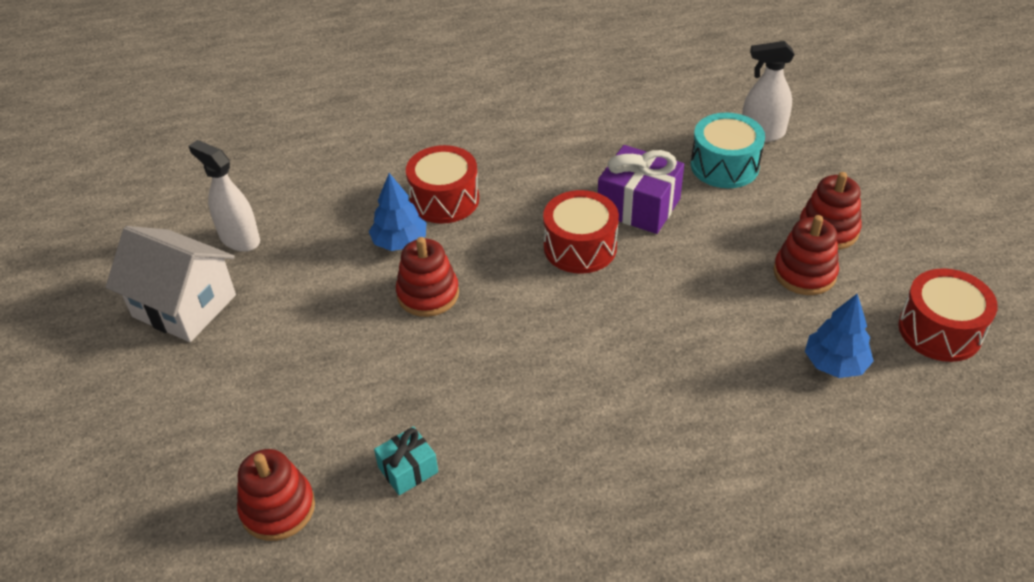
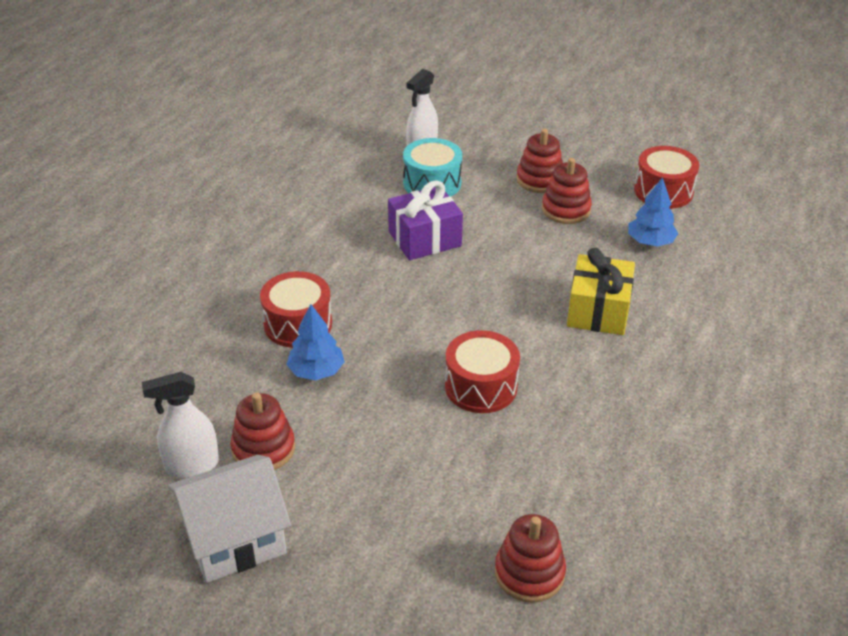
camera: 55 degrees left, 5 degrees down
turquoise gift [374,426,438,495] -> none
red stacking toy [396,237,459,317] -> red stacking toy moved to [231,393,295,470]
red drum [543,190,619,274] -> red drum moved to [445,330,520,413]
none -> yellow gift [567,248,635,335]

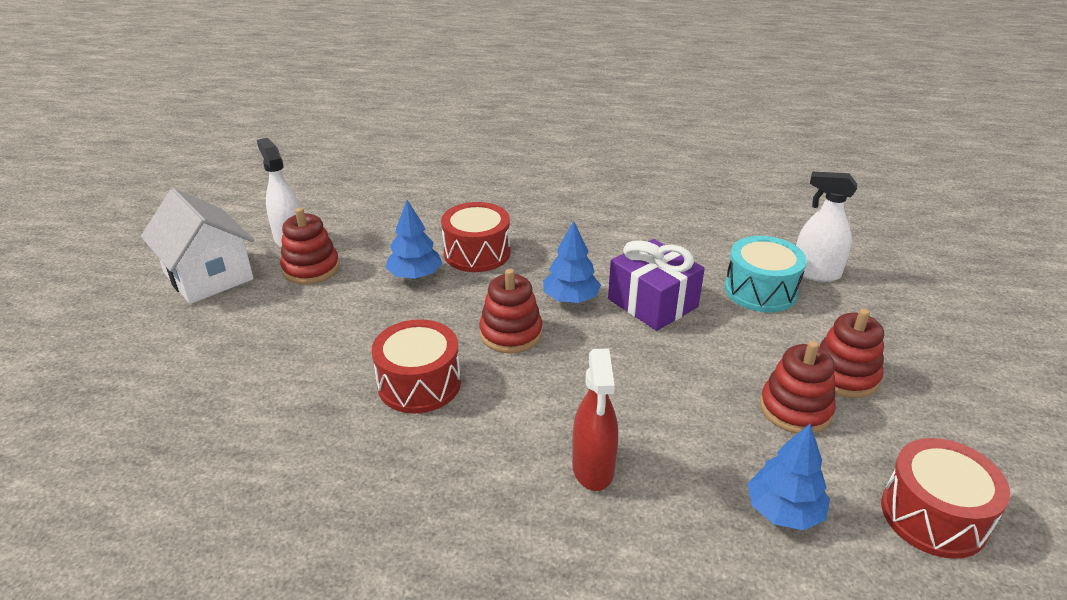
camera: 75 degrees right, 5 degrees down
red stacking toy [495,514,566,603] -> red stacking toy moved to [479,269,543,353]
yellow gift [567,248,635,335] -> red spray bottle [572,348,618,491]
none -> blue tree [543,221,601,303]

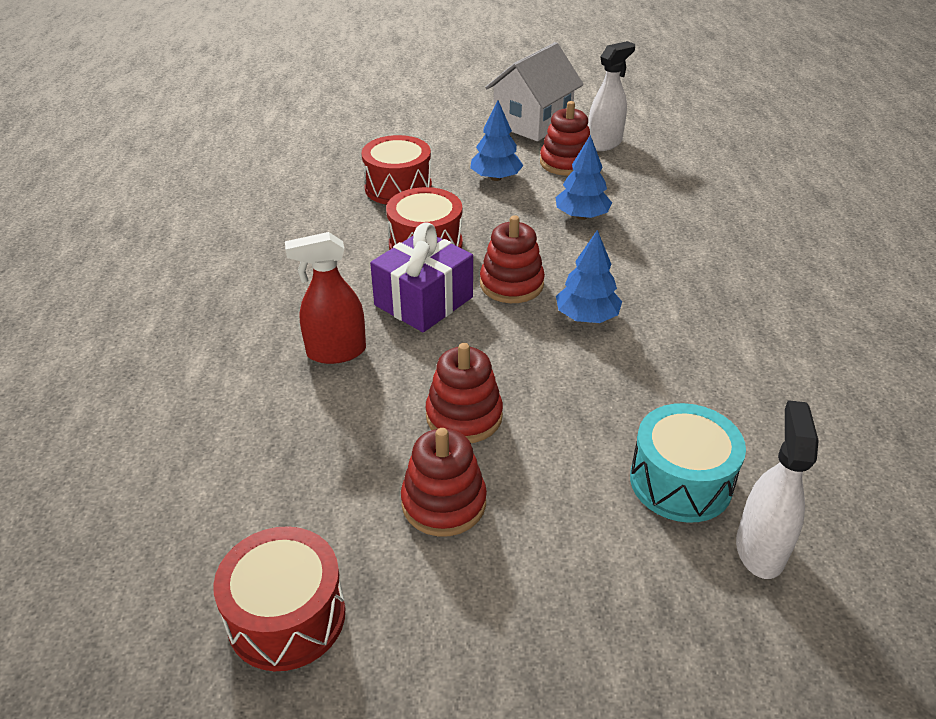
camera: 80 degrees right, 5 degrees up
red drum [441,202,510,272] -> red drum moved to [361,135,432,205]
purple gift [608,239,705,331] -> purple gift moved to [370,222,473,332]
blue tree [748,424,830,530] -> blue tree moved to [470,100,523,181]
red stacking toy [820,308,884,398] -> red stacking toy moved to [426,343,503,443]

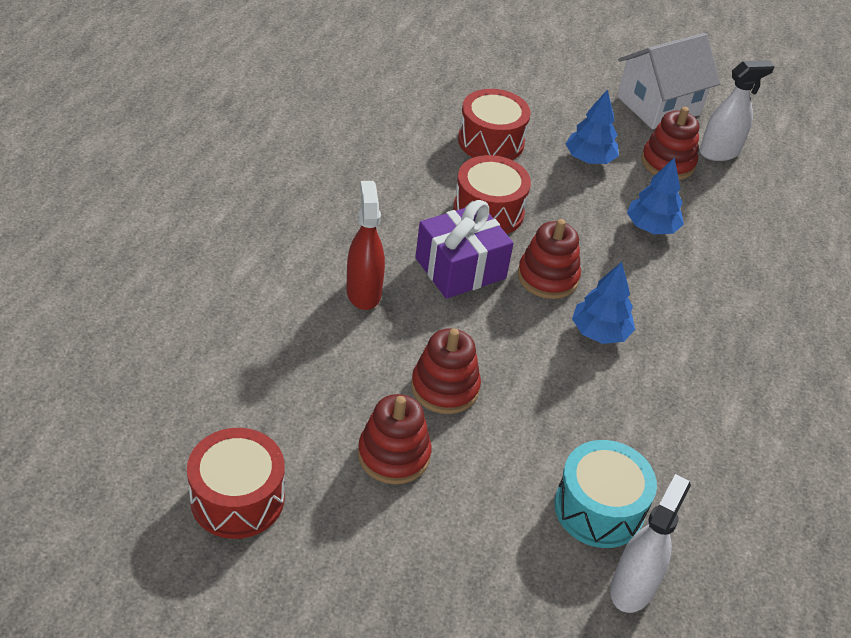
camera: 15 degrees right, 5 degrees up
red spray bottle [285,232,366,364] -> red spray bottle turned 75 degrees clockwise [346,181,385,310]

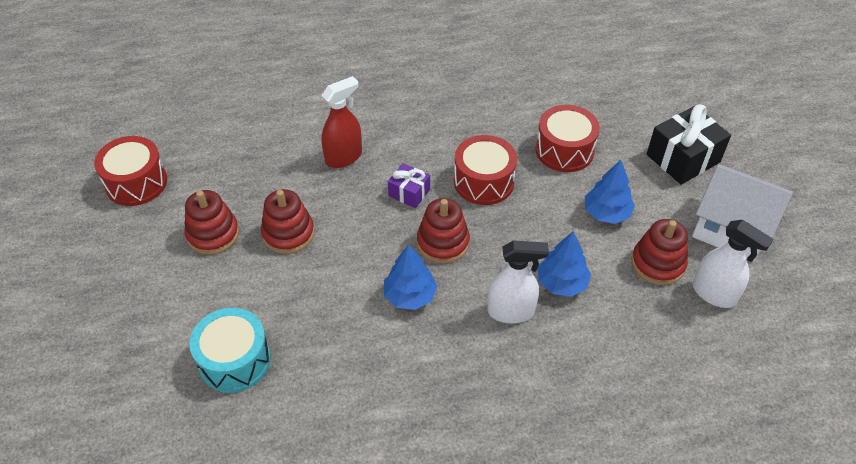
camera: 65 degrees right, 5 degrees up
purple gift [415,200,514,299] -> purple gift [388,163,430,208], size x0.56
white spray bottle [610,474,691,613] -> white spray bottle moved to [488,240,549,323]
none -> black gift [647,104,731,184]

